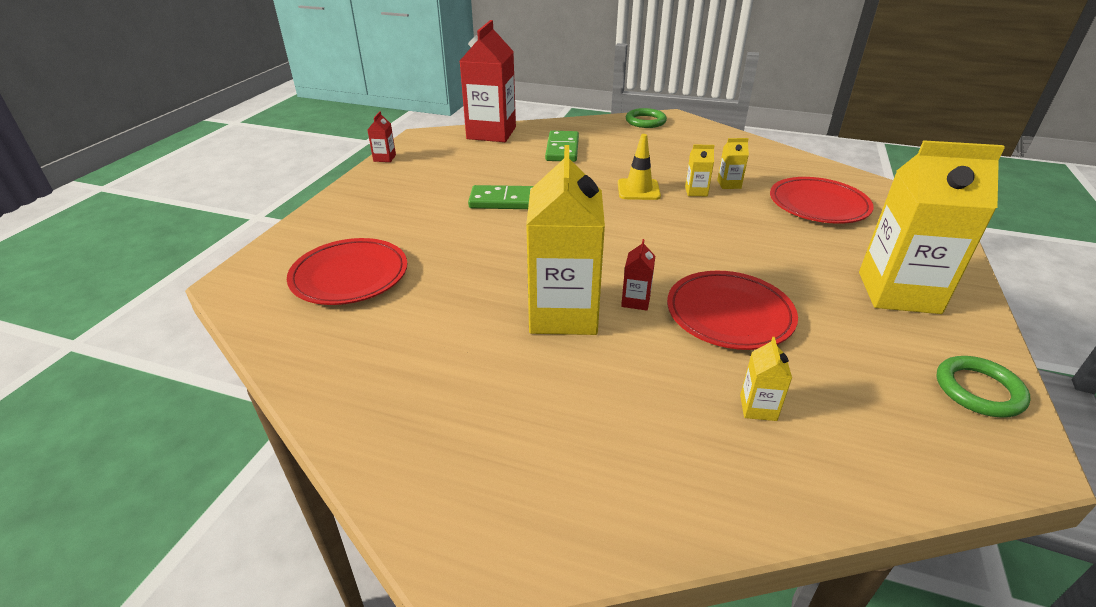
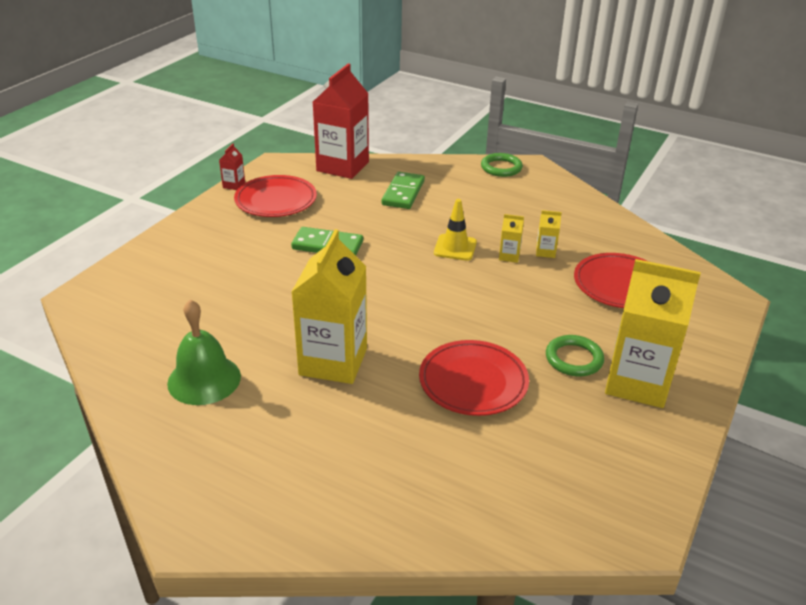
camera: 10 degrees right, 0 degrees up
red plate [287,238,407,305] -> red plate moved to [234,175,317,217]
red carton [621,239,655,311] -> none
yellow carton [740,337,792,421] -> none
green ring [936,356,1030,418] -> green ring moved to [546,335,604,377]
none -> green bell [167,299,241,405]

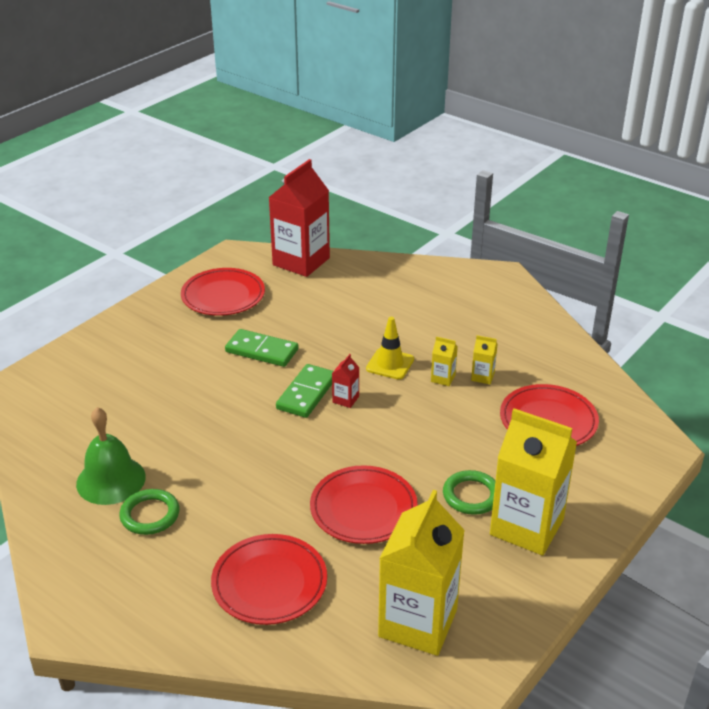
camera: 10 degrees right, 0 degrees up
red carton [219,143,245,190] -> red carton moved to [332,354,359,408]
yellow carton [292,229,367,384] -> yellow carton moved to [378,490,465,656]
green domino [382,172,425,209] -> green domino moved to [276,364,333,418]
green ring [481,153,523,177] -> green ring moved to [119,489,179,535]
none -> red plate [211,534,327,625]

